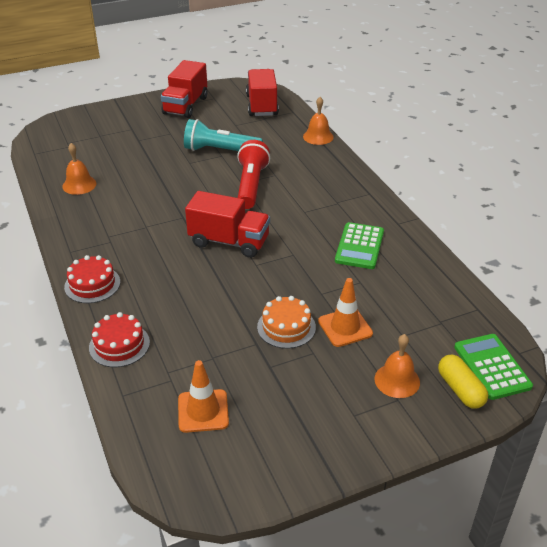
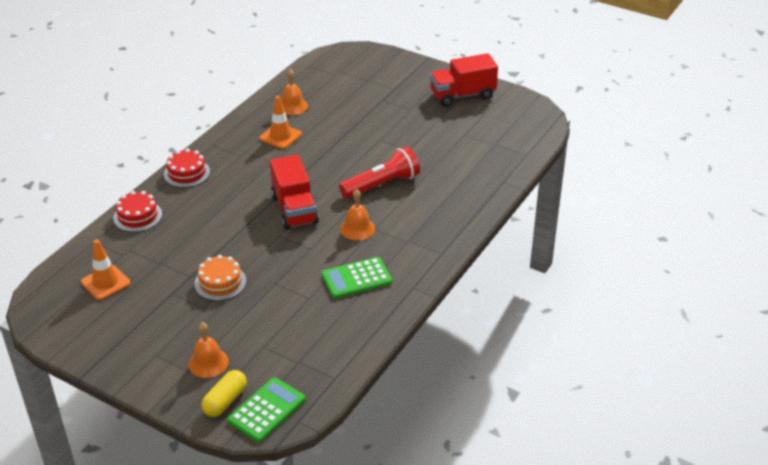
camera: 55 degrees right, 0 degrees up
turquoise flashlight [184,119,263,151] -> none
red truck [246,69,279,116] -> none
orange bell [303,97,334,145] -> orange bell moved to [340,189,375,240]
orange traffic cone [318,278,373,347] -> orange traffic cone moved to [259,96,302,149]

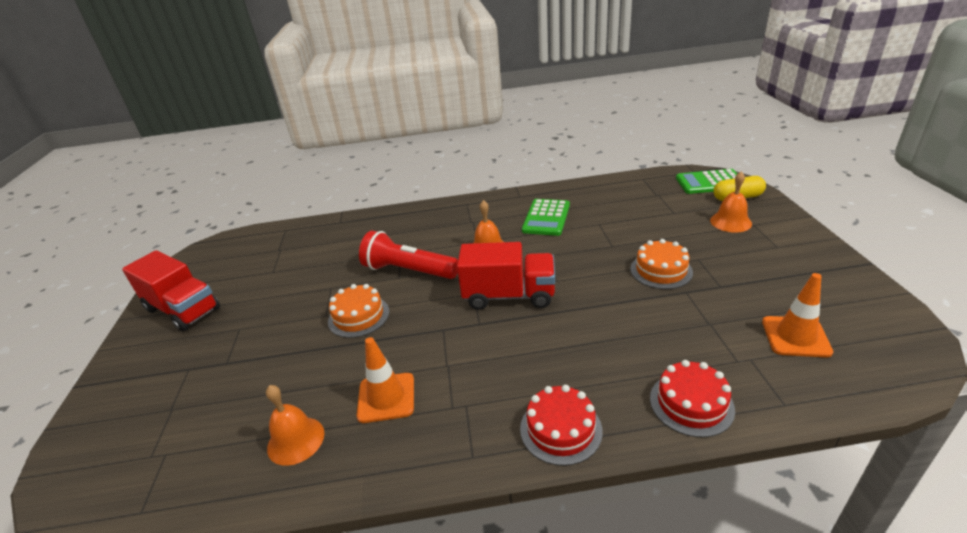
camera: 125 degrees left, 5 degrees down
red truck [270,154,319,229] -> red truck turned 60 degrees clockwise [457,242,555,310]
green calculator [321,257,392,299] -> green calculator turned 75 degrees clockwise [522,199,570,236]
none -> orange cake [328,284,389,338]

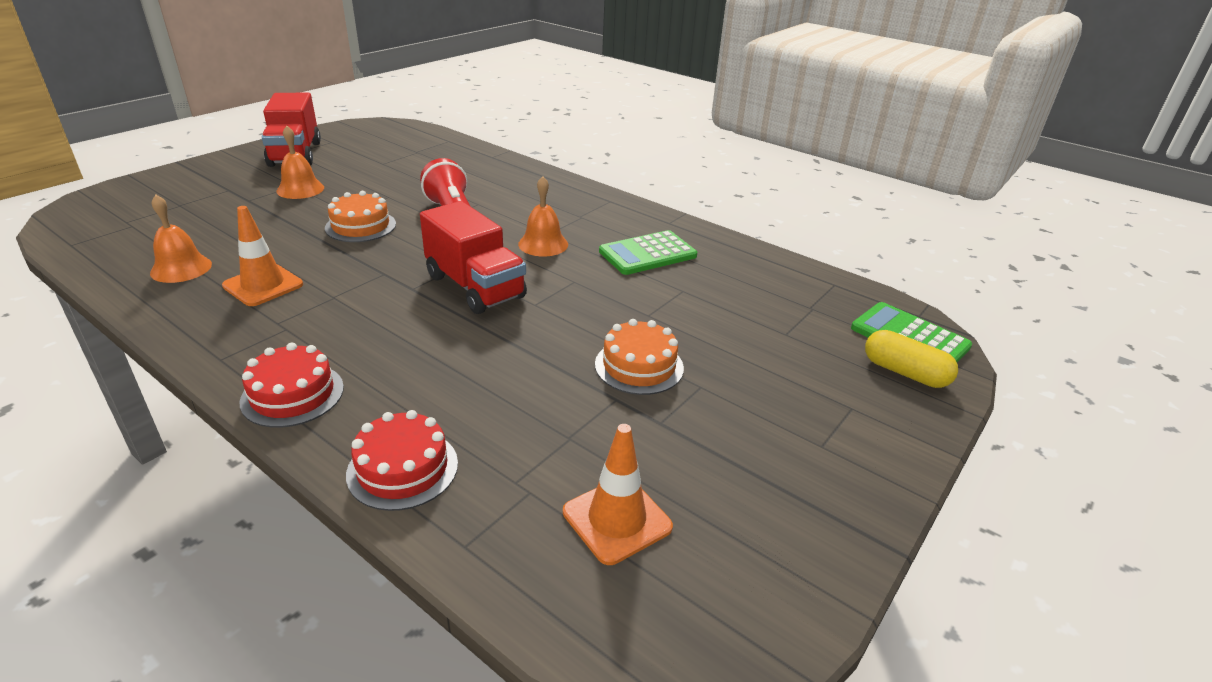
camera: 40 degrees right, 0 degrees up
orange bell [710,171,752,233] -> orange bell moved to [277,126,324,199]

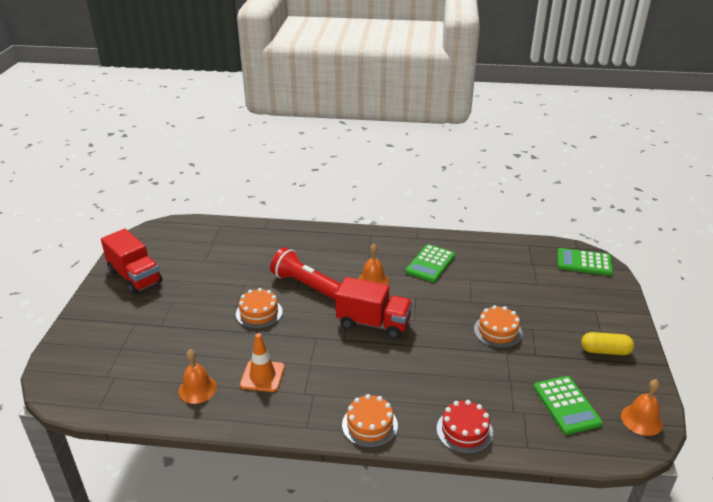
camera: 30 degrees left, 0 degrees up
red cake [239,342,344,428] -> orange cake [342,394,398,448]
orange bell [277,126,324,199] -> orange bell moved to [621,379,663,436]
orange traffic cone [563,424,673,565] -> green calculator [533,376,603,435]
yellow capsule [865,330,958,388] -> yellow capsule moved to [581,332,634,355]

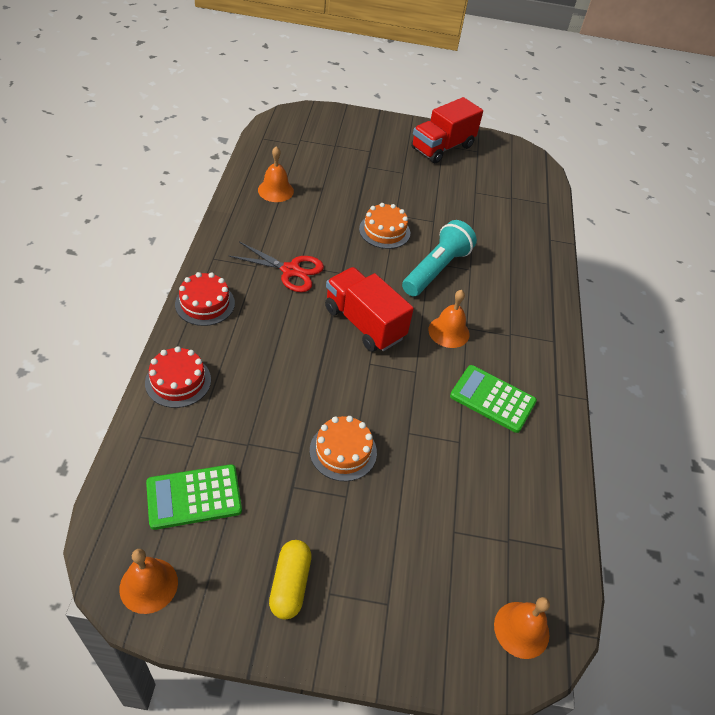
camera: 85 degrees right, 15 degrees up
orange traffic cone [240,333,285,392] -> none
red flashlight [270,247,341,300] -> turquoise flashlight [402,220,477,296]
red truck [336,277,413,339] -> red truck turned 120 degrees clockwise [325,267,414,352]
orange cake [342,394,398,448] -> red cake [175,272,235,326]
green calculator [557,248,613,276] -> orange bell [494,597,550,659]
none -> red scissors [229,242,324,292]

